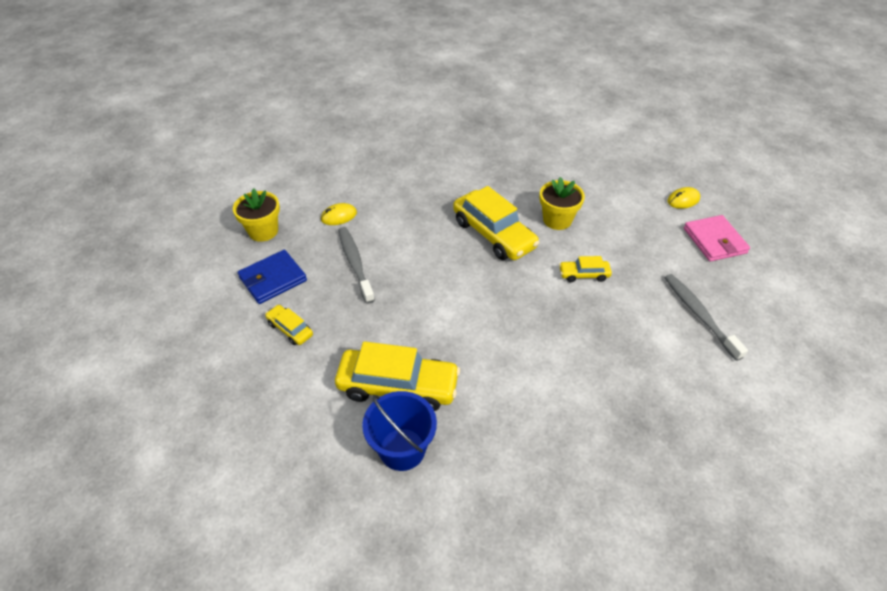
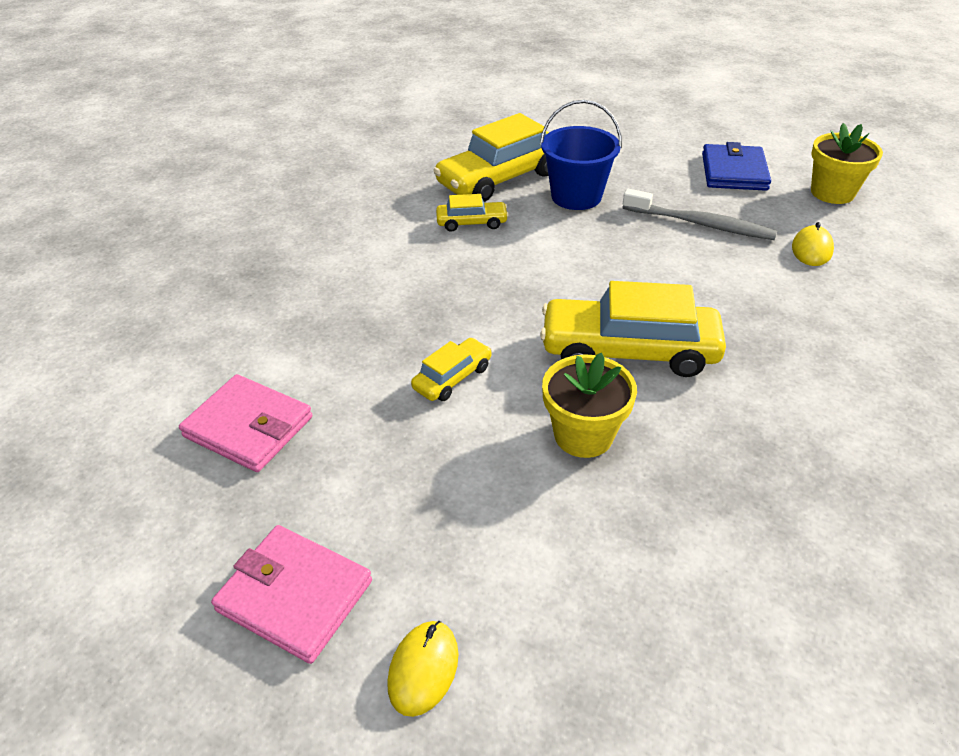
camera: 135 degrees right, 5 degrees down
yellow car [265,305,313,345] -> yellow car moved to [436,194,509,232]
blue bucket [362,391,437,471] -> blue bucket moved to [540,100,622,210]
grey toothbrush [664,274,748,361] -> pink wallet [179,374,312,472]

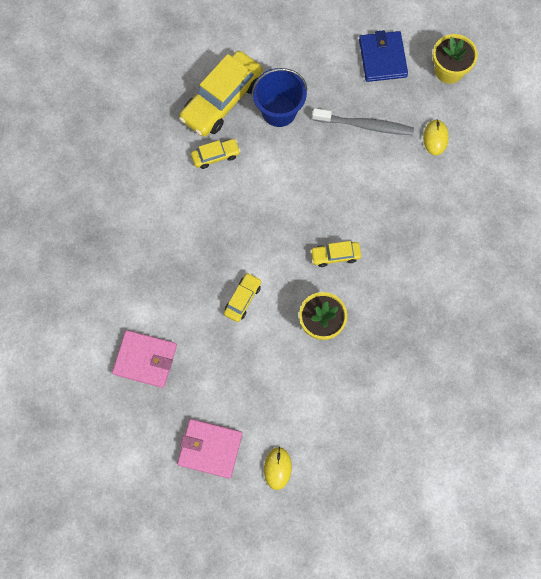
camera: 15 degrees left, 30 degrees up
yellow car [540,281,726,377] -> yellow car [310,241,361,267], size x0.49

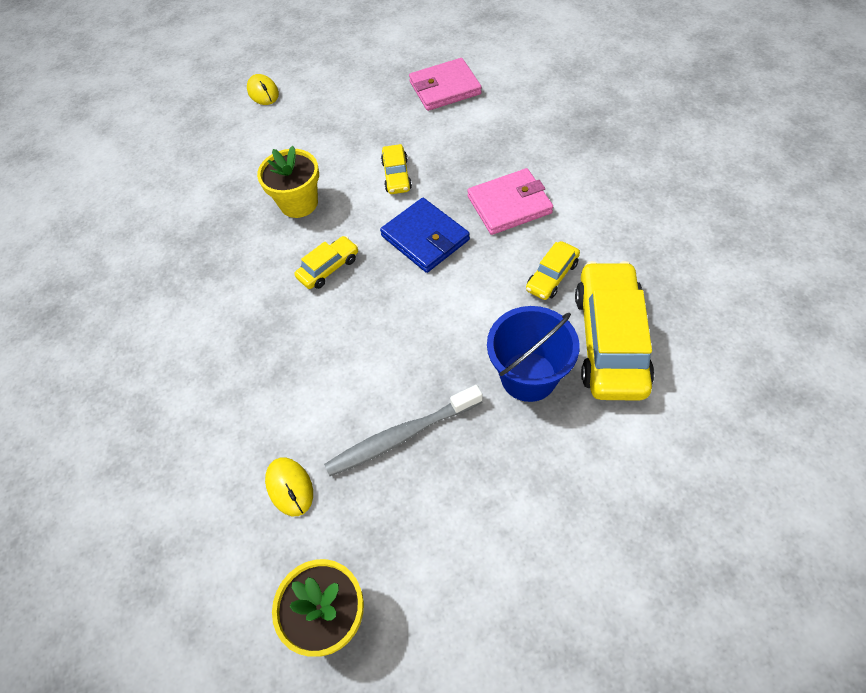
camera: 150 degrees right, 15 degrees down
pink wallet [177,419,242,479] -> pink wallet moved to [467,168,553,235]
blue wallet [359,30,408,82] -> blue wallet moved to [380,198,470,273]

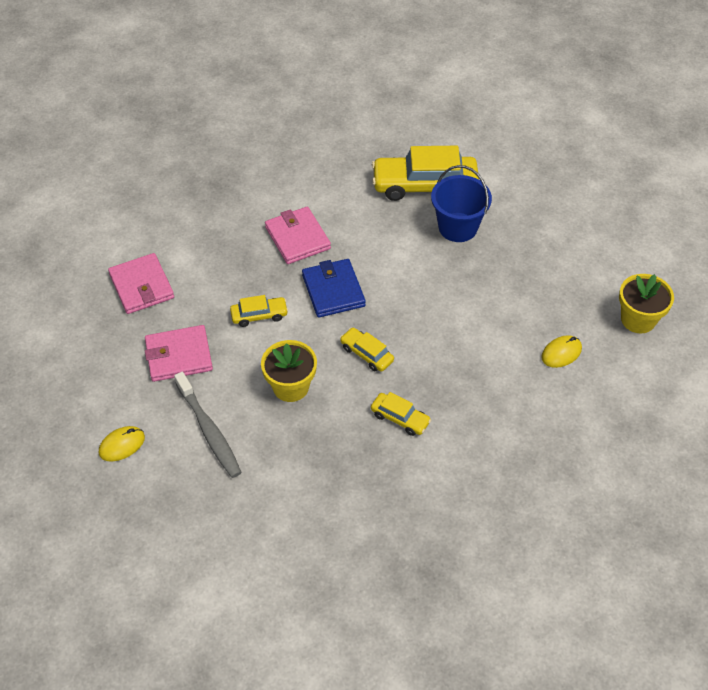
camera: 100 degrees left, 5 degrees down
grey toothbrush [324,385,482,476] -> grey toothbrush moved to [174,372,242,478]
blue wallet [380,198,470,273] -> blue wallet turned 60 degrees counterclockwise [302,259,366,318]
yellow car [526,241,580,300] -> yellow car moved to [371,392,431,436]
none -> pink wallet [145,325,213,382]

